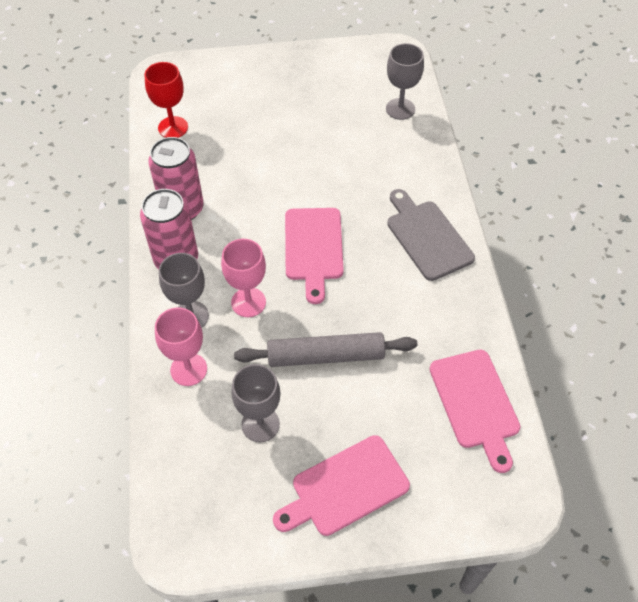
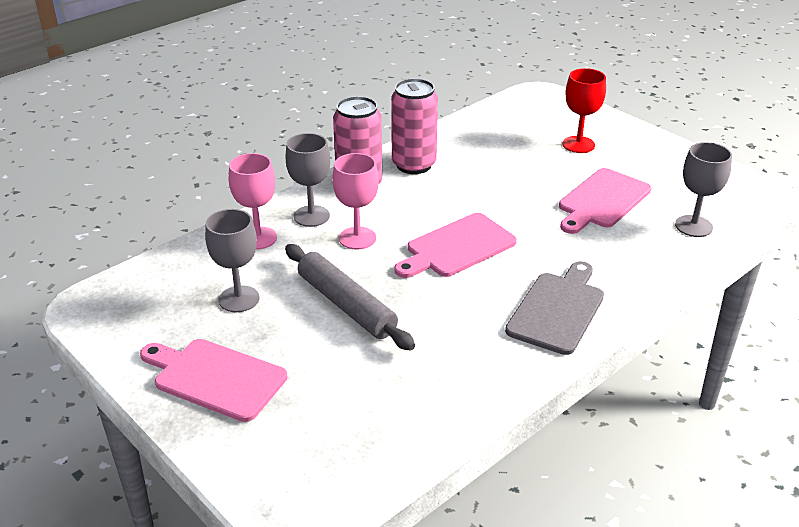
camera: 55 degrees right, 20 degrees down
red goblet [145,62,188,138] -> red goblet moved to [563,68,606,153]
pink cutting board [430,350,521,473] -> pink cutting board moved to [559,168,651,234]

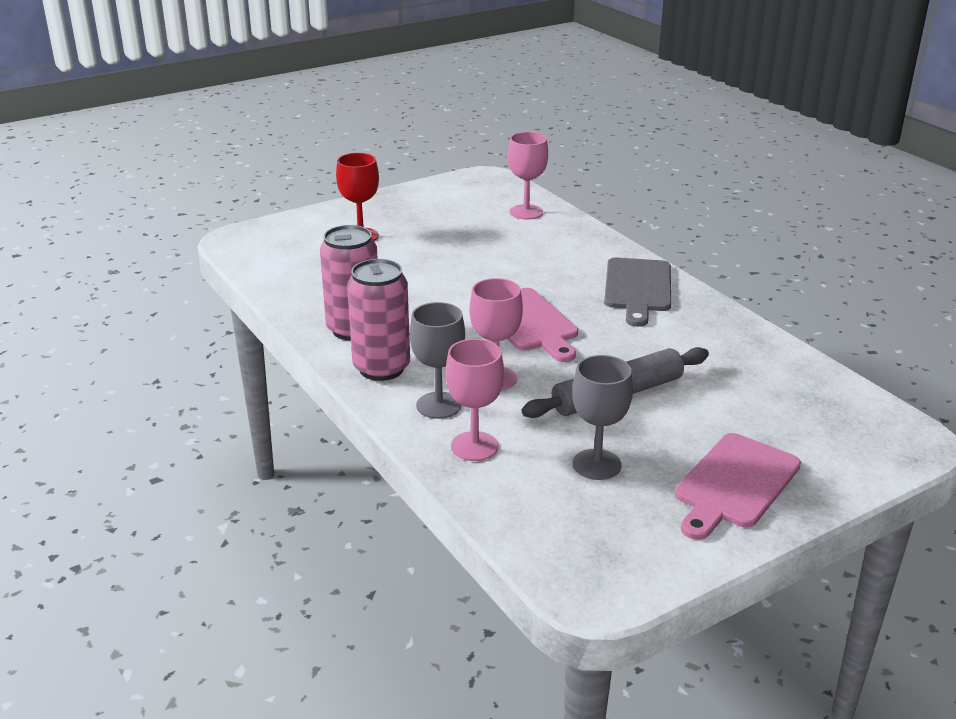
camera: 80 degrees left, 5 degrees down
grey cutting board [505,261,604,355] -> grey cutting board turned 120 degrees counterclockwise [604,258,671,327]
pink cutting board [559,168,651,234] -> none
grey goblet [675,142,732,237] -> pink goblet [508,132,548,220]

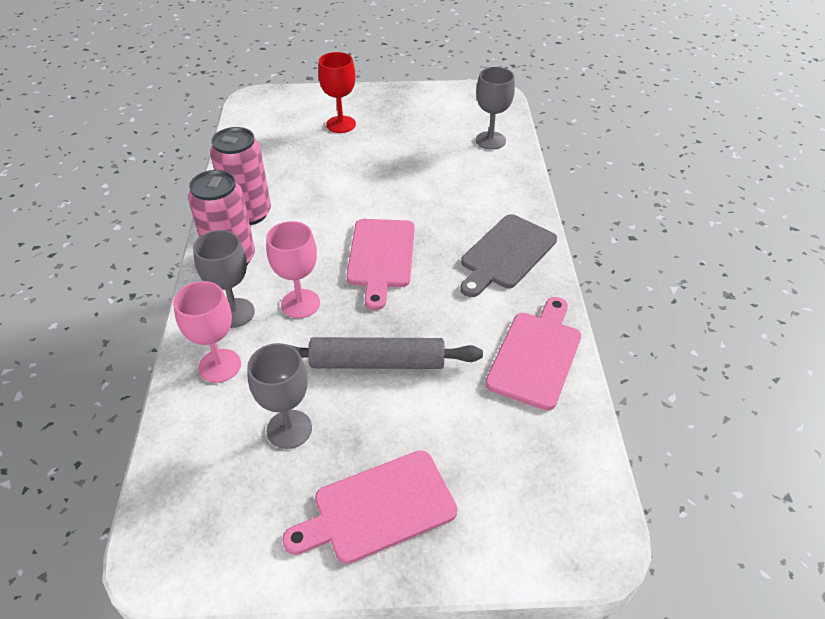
camera: 30 degrees right, 15 degrees up
pink goblet [508,132,548,220] -> grey goblet [476,67,515,150]
none -> pink cutting board [485,297,581,410]

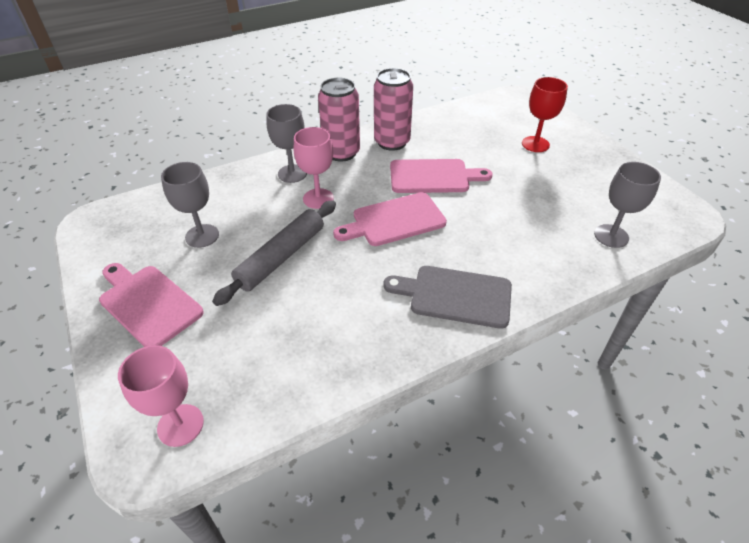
camera: 65 degrees right, 0 degrees up
pink goblet [173,281,241,383] -> pink goblet moved to [118,345,204,447]
grey rolling pin [287,337,483,369] -> grey rolling pin turned 60 degrees clockwise [212,200,336,306]
pink cutting board [485,297,581,410] -> pink cutting board moved to [390,159,493,193]

